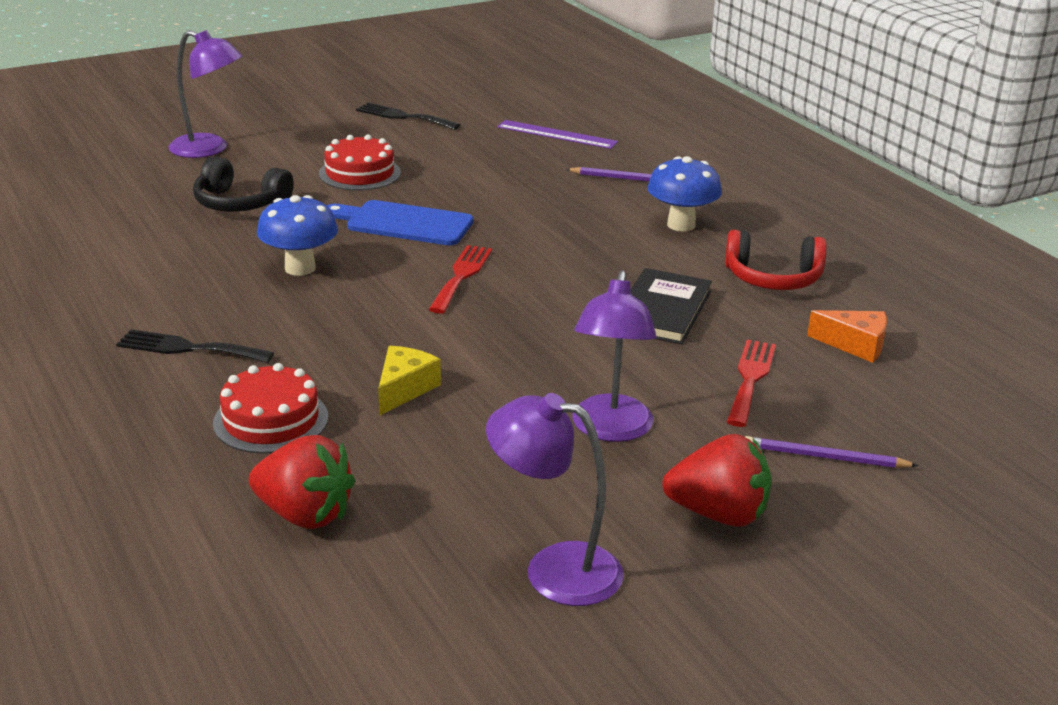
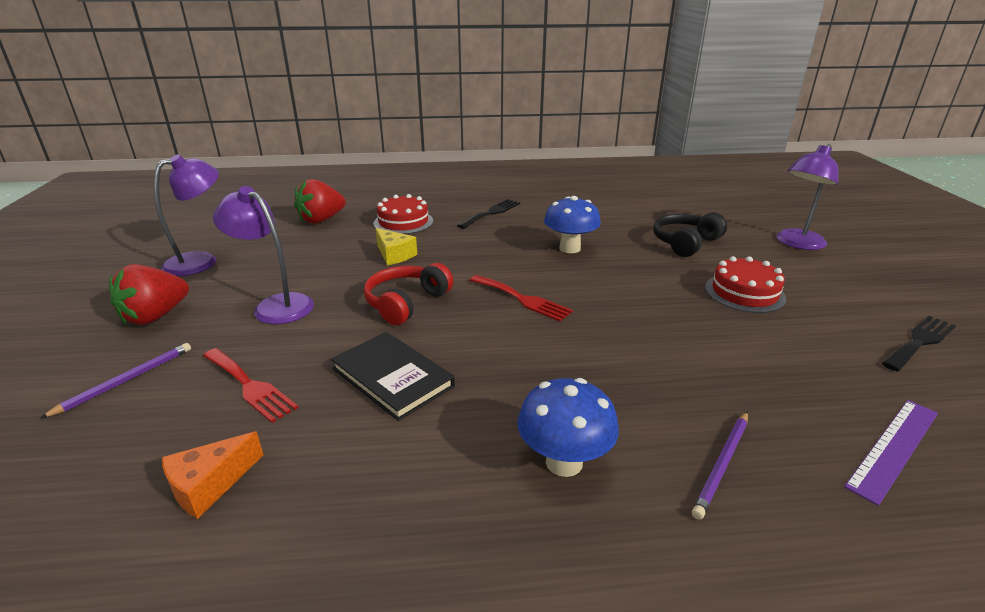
camera: 115 degrees right, 0 degrees up
blue cutting board [327,200,473,245] -> none
red headphones [725,230,826,290] -> red headphones moved to [364,263,453,325]

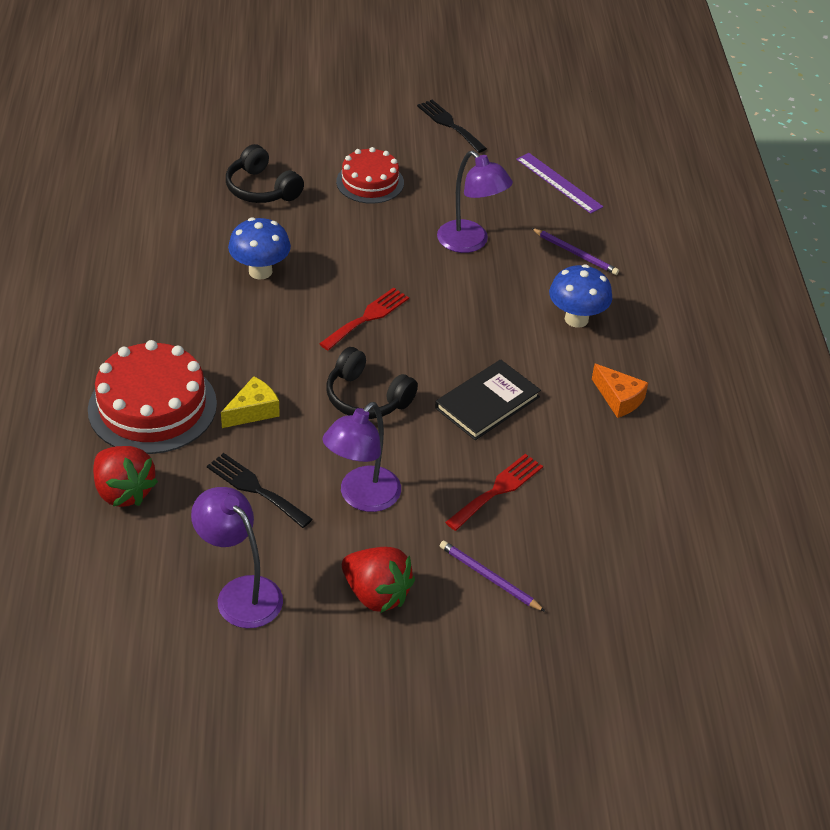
camera: 90 degrees left, 15 degrees up
orange cheese [162,432,263,519] -> orange cheese moved to [592,364,648,418]
red headphones [364,263,453,325] -> black headphones [327,347,418,419]
red cake [373,194,433,234] -> red cake [88,340,217,454], size x1.59
black fork [457,199,520,229] -> black fork moved to [207,453,312,528]
purple lamp [776,144,839,250] -> purple lamp moved to [437,151,513,253]

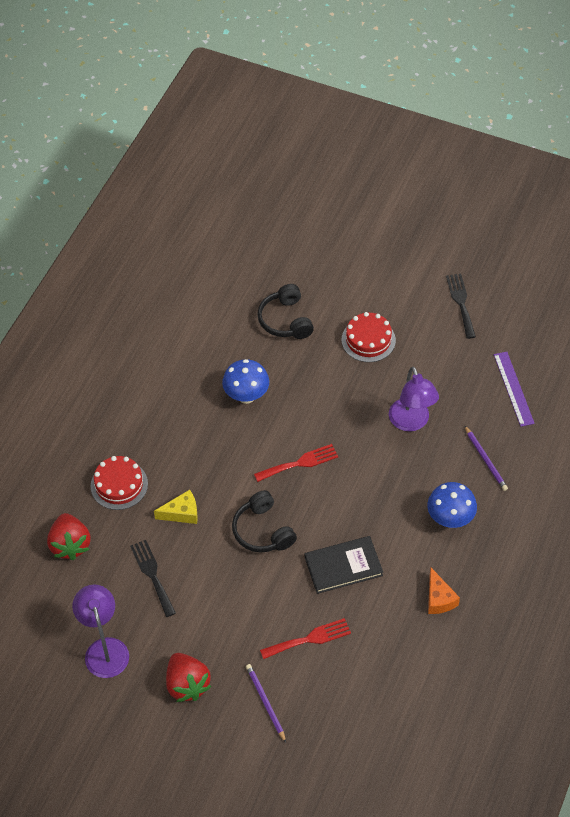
camera: 30 degrees right, 10 degrees up
red cake [88,340,217,454] -> red cake [91,456,148,510], size x0.63
purple lamp [322,402,401,512] -> none

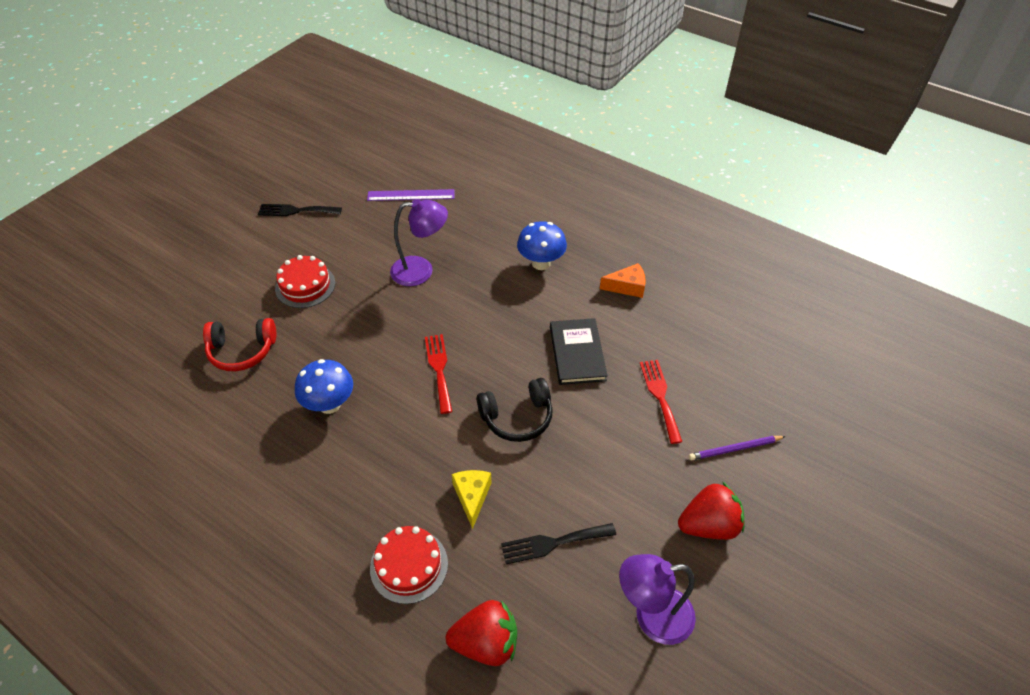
camera: 80 degrees left, 5 degrees down
black headphones [257,284,314,339] -> red headphones [203,318,276,371]
purple pencil [464,425,508,491] -> none

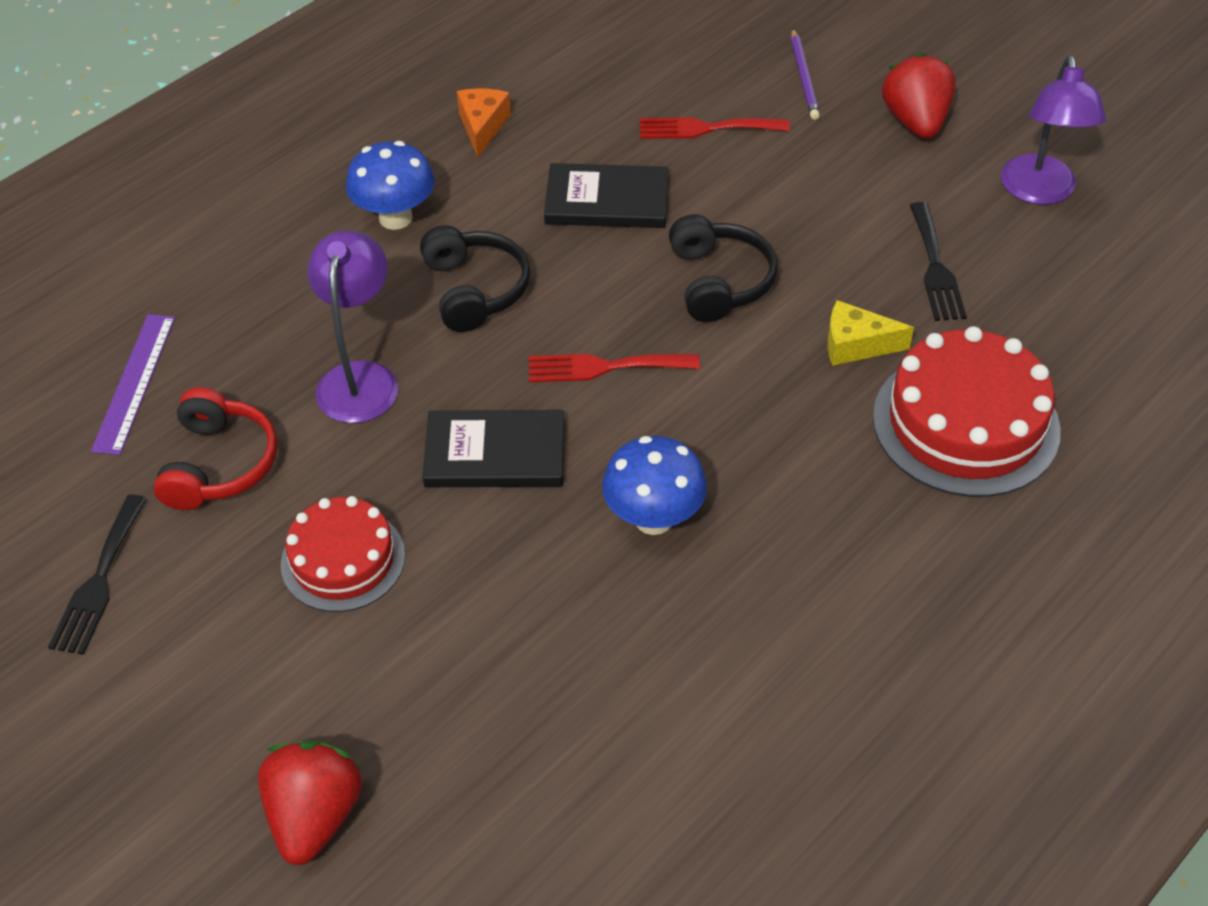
camera: 80 degrees left, 0 degrees up
red headphones [203,318,276,371] -> red headphones moved to [153,387,278,510]
red cake [370,526,448,604] -> red cake [873,326,1061,497], size x1.59
red strawberry [446,600,517,666] -> red strawberry moved to [258,741,362,865]
none -> black headphones [420,225,530,332]
none -> black book [422,410,564,487]

